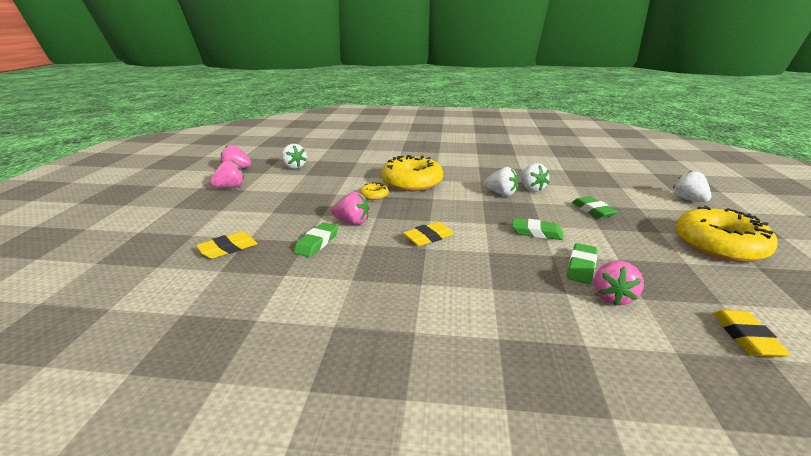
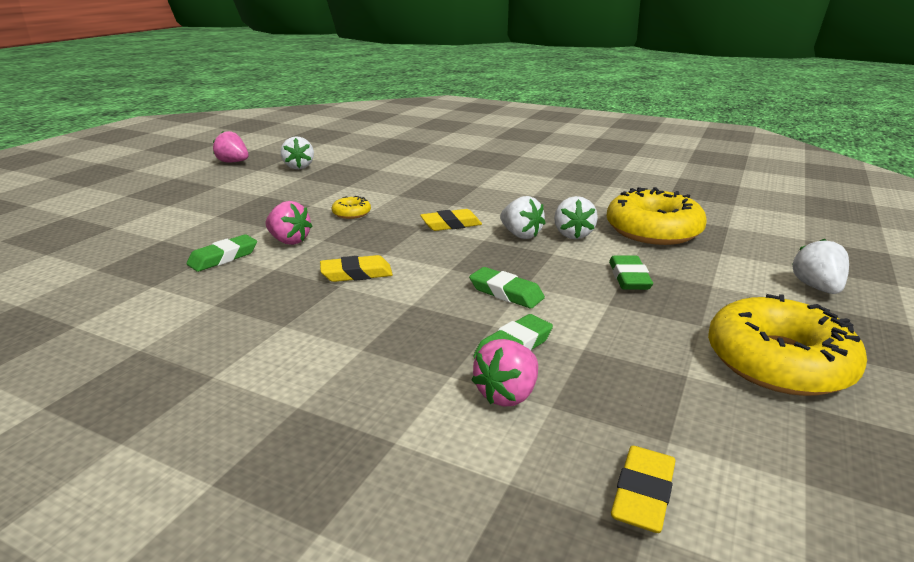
camera: 20 degrees right, 0 degrees up
yellow eraser [196,231,258,259] -> yellow eraser moved to [420,209,482,231]
pink strawberry [210,161,244,188] -> none
yellow donut [381,155,443,191] -> yellow donut moved to [606,187,707,245]

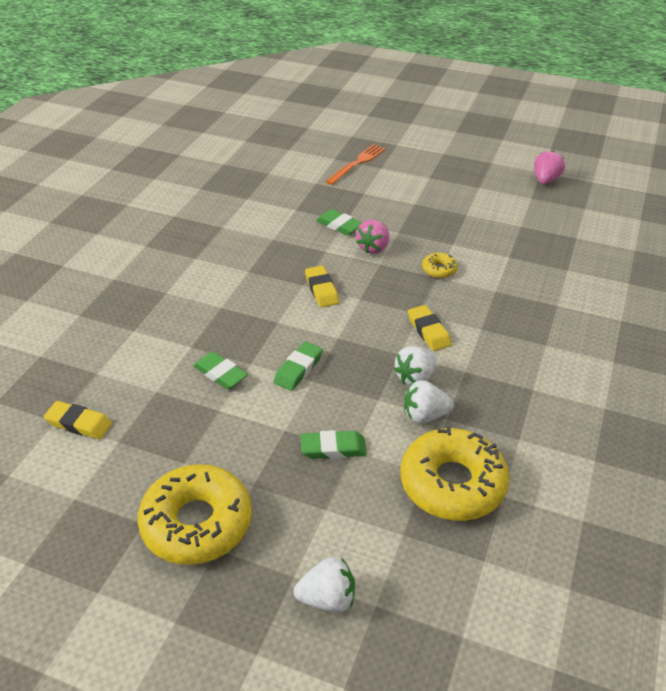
camera: 85 degrees right, 15 degrees up
white strawberry [281,136,314,169] -> none
pink strawberry [472,339,538,406] -> none
none -> orange fork [325,144,386,185]

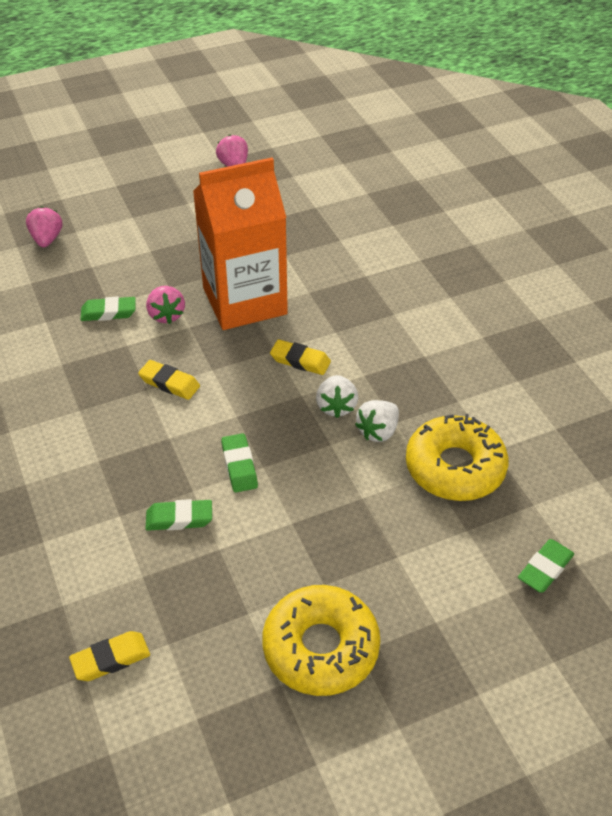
camera: 45 degrees left, 5 degrees up
white strawberry [293,557,355,612] -> none
green eraser [300,430,367,459] -> green eraser moved to [518,539,574,593]
orange fork [325,144,386,185] -> pink strawberry [26,206,62,247]
yellow donut [422,253,458,278] -> orange carton [193,157,288,330]

